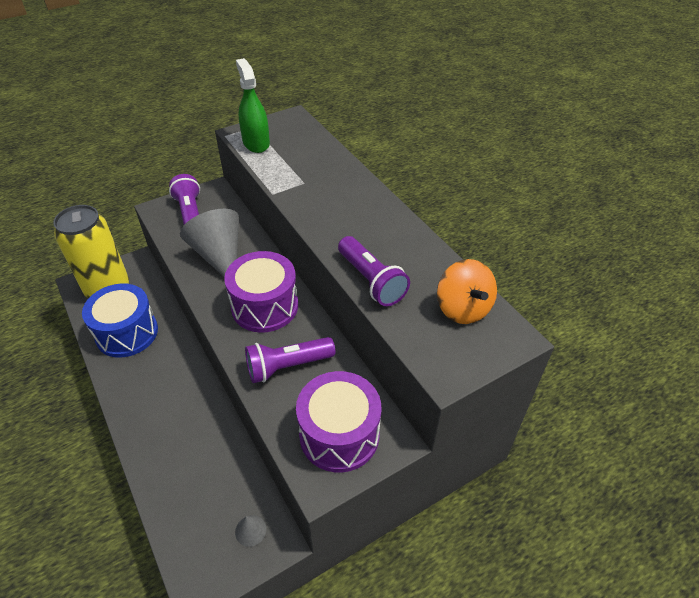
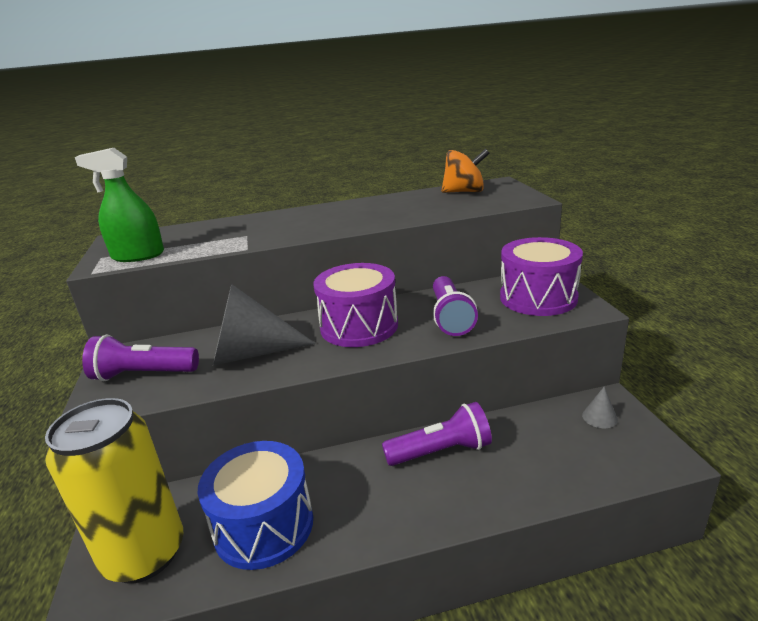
camera: 70 degrees left, 20 degrees down
purple flashlight [338,236,410,306] -> purple flashlight moved to [382,402,492,466]

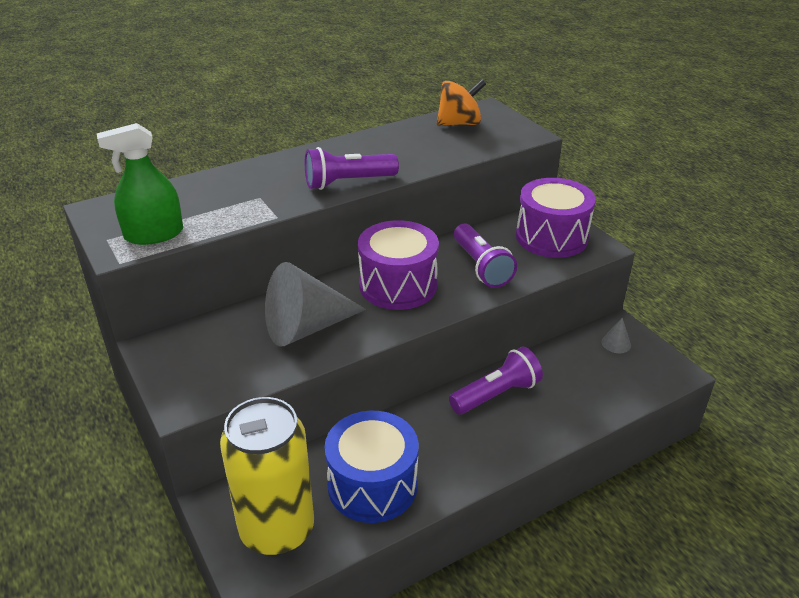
camera: 20 degrees left, 10 degrees up
purple flashlight [82,335,199,381] -> purple flashlight moved to [305,147,399,190]

